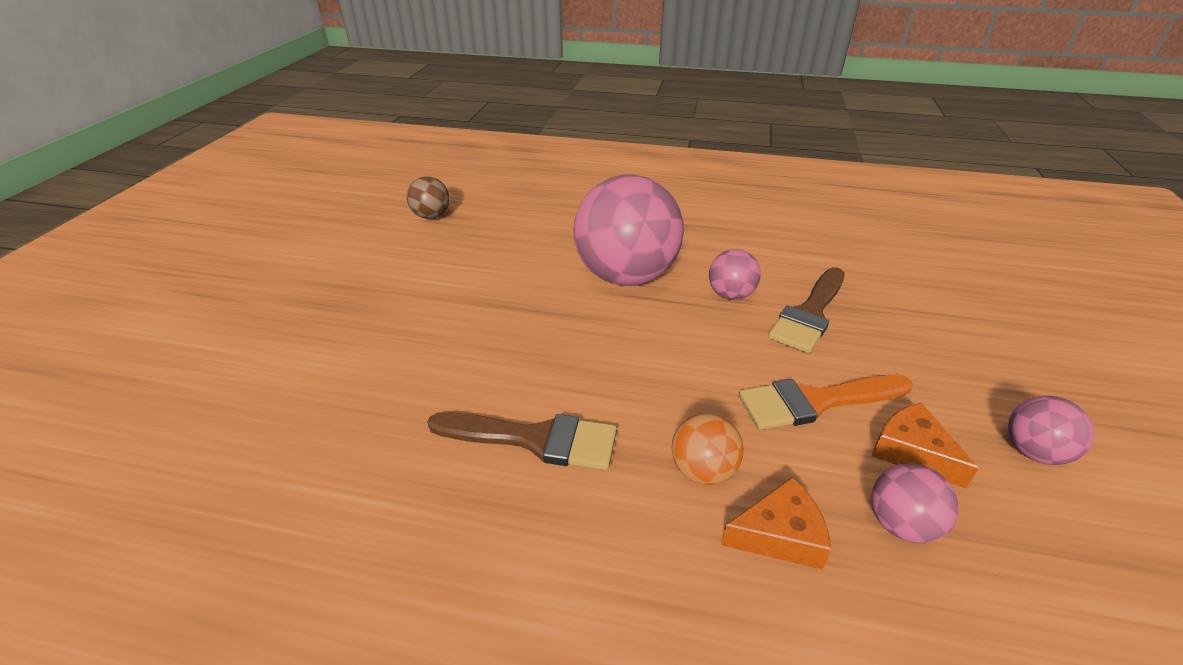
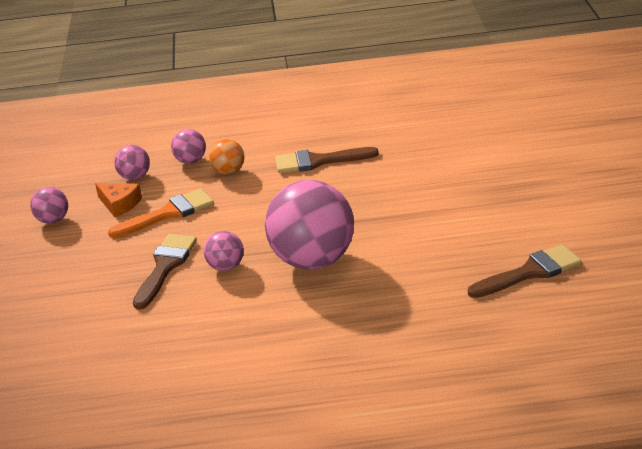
camera: 165 degrees right, 5 degrees down
brown ball [407,176,450,219] -> brown brush [468,244,582,298]
orange cheese [721,477,831,570] -> pink ball [171,129,206,164]

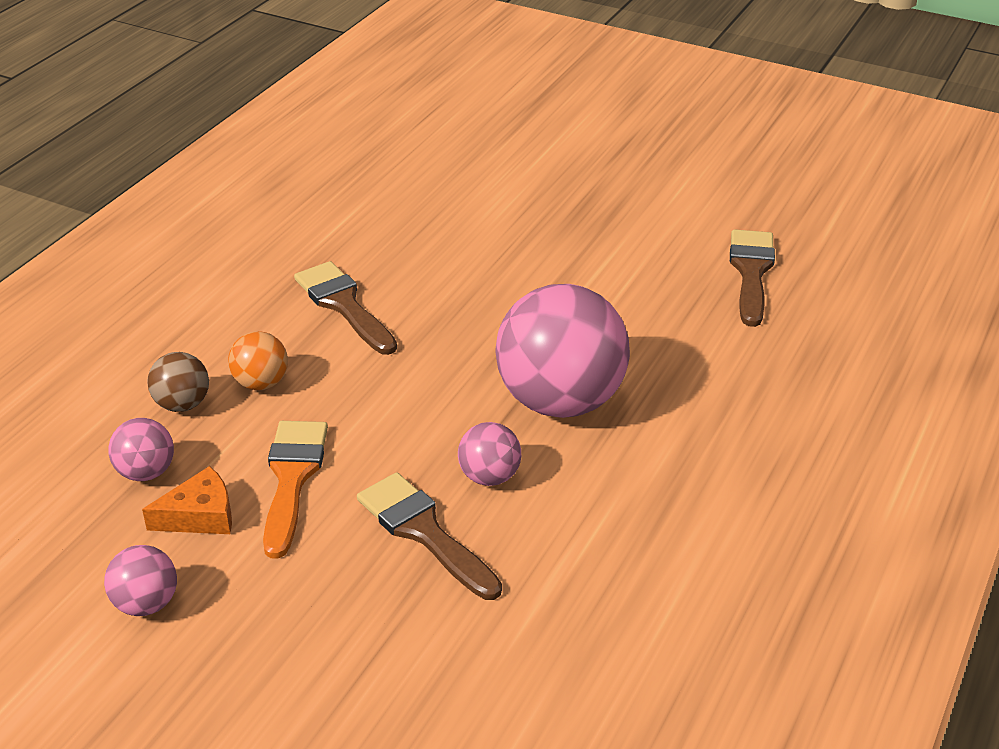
camera: 60 degrees left, 5 degrees up
pink ball [171,129,206,164] -> brown ball [147,352,209,412]
brown brush [275,147,379,173] -> brown brush turned 120 degrees clockwise [294,261,397,355]

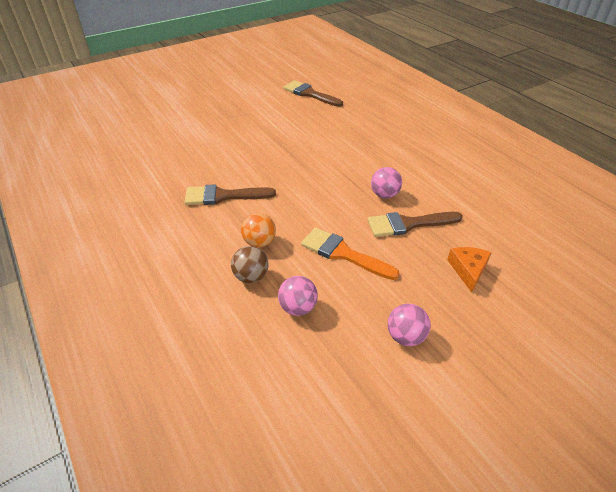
camera: 60 degrees left, 5 degrees up
orange cheese [142,466,232,534] -> orange cheese moved to [447,247,492,292]
pink ball [495,284,630,418] -> none

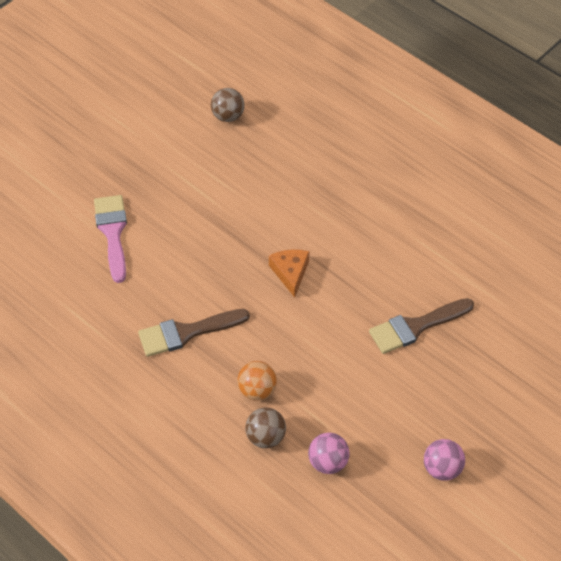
camera: 15 degrees left, 10 degrees up
brown brush [283,80,343,107] -> brown ball [211,88,245,122]
orange brush [301,228,400,280] -> none
pink ball [371,167,402,198] -> none
orange cheese [447,247,492,292] -> orange cheese moved to [269,249,309,298]
none -> pink brush [94,195,127,283]

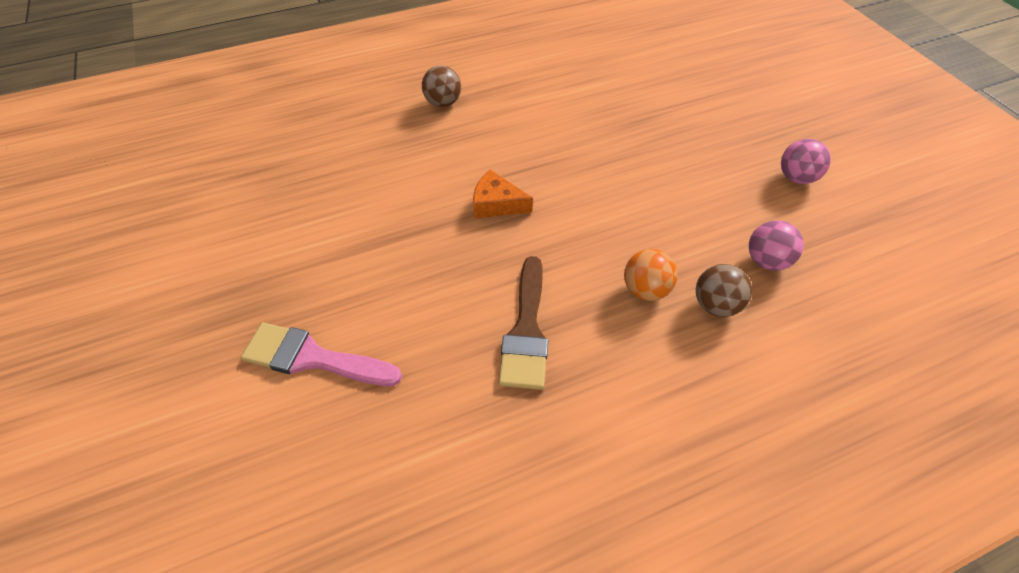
camera: 65 degrees left, 0 degrees up
brown ball [211,88,245,122] -> brown ball moved to [422,65,461,107]
brown brush [369,298,474,354] -> none

